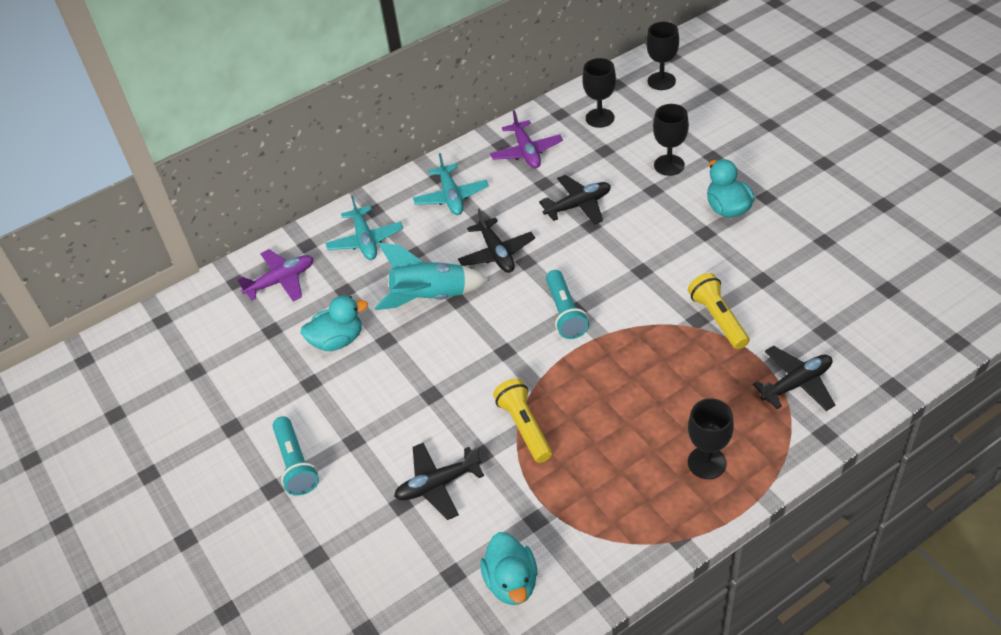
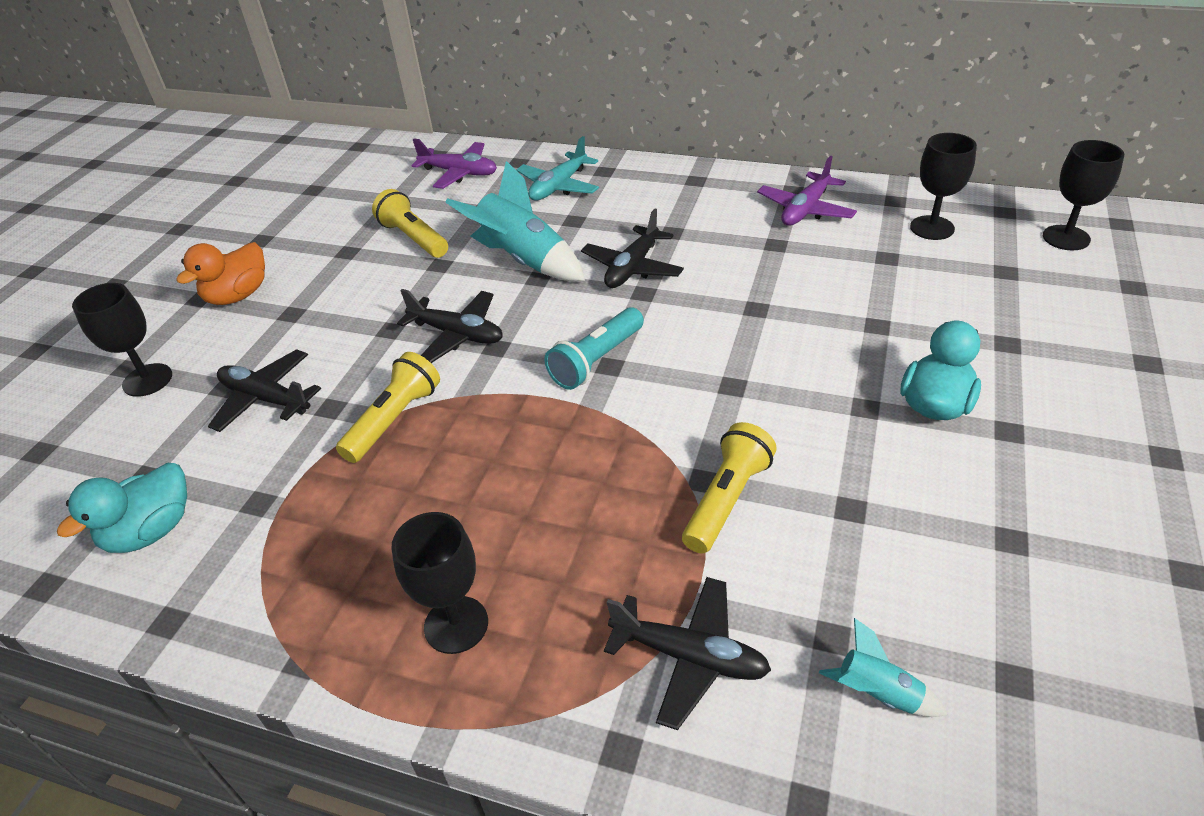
camera: 50 degrees right, 5 degrees down
turquoise flashlight [273,416,319,495] -> orange duck [176,242,265,305]
turquoise duck [301,295,368,351] -> yellow flashlight [372,189,448,258]
turquoise plane [413,153,489,215] -> none
black plane [539,175,611,225] -> black plane moved to [397,289,503,363]
black goblet [653,104,689,176] -> black goblet moved to [72,283,172,397]
none -> turquoise rocket [819,618,948,717]

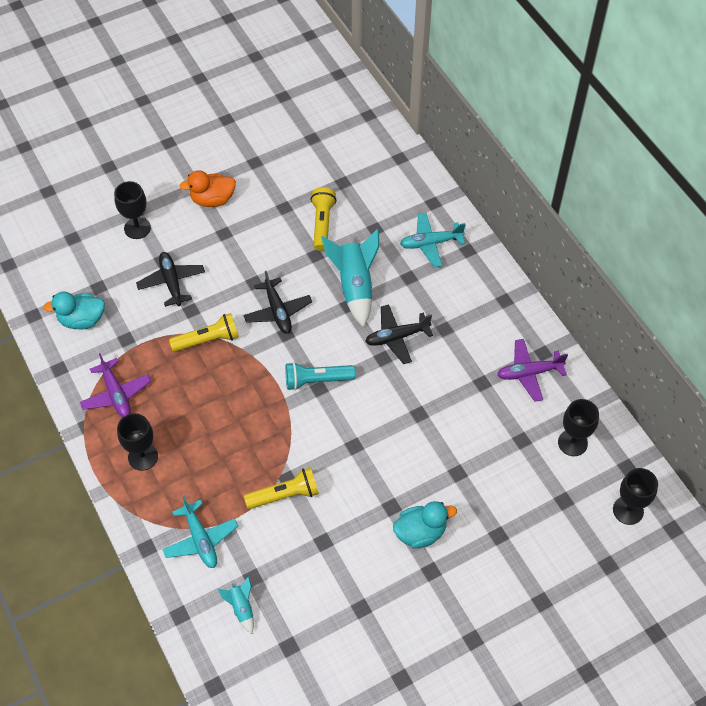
camera: 40 degrees right, 15 degrees up
purple plane [411,138,497,189] -> purple plane moved to [80,353,151,417]
black plane [604,577,771,730] -> turquoise plane [162,496,238,568]

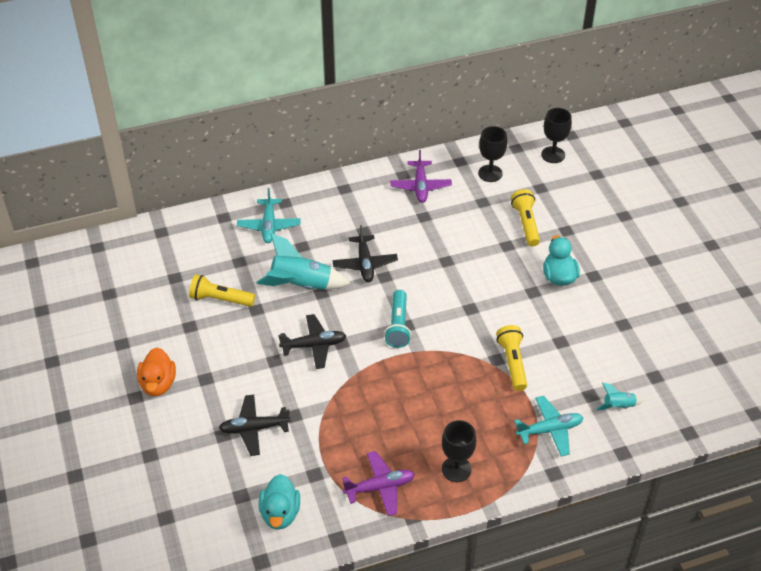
camera: 80 degrees left, 10 degrees down
black goblet [114,181,151,239] -> none
yellow flashlight [169,313,239,352] -> yellow flashlight moved to [511,189,540,246]

